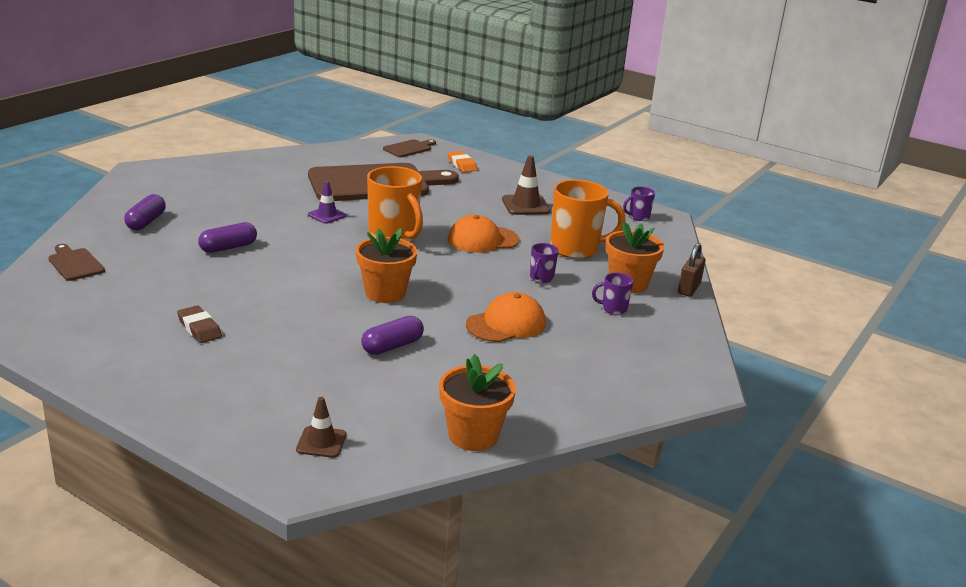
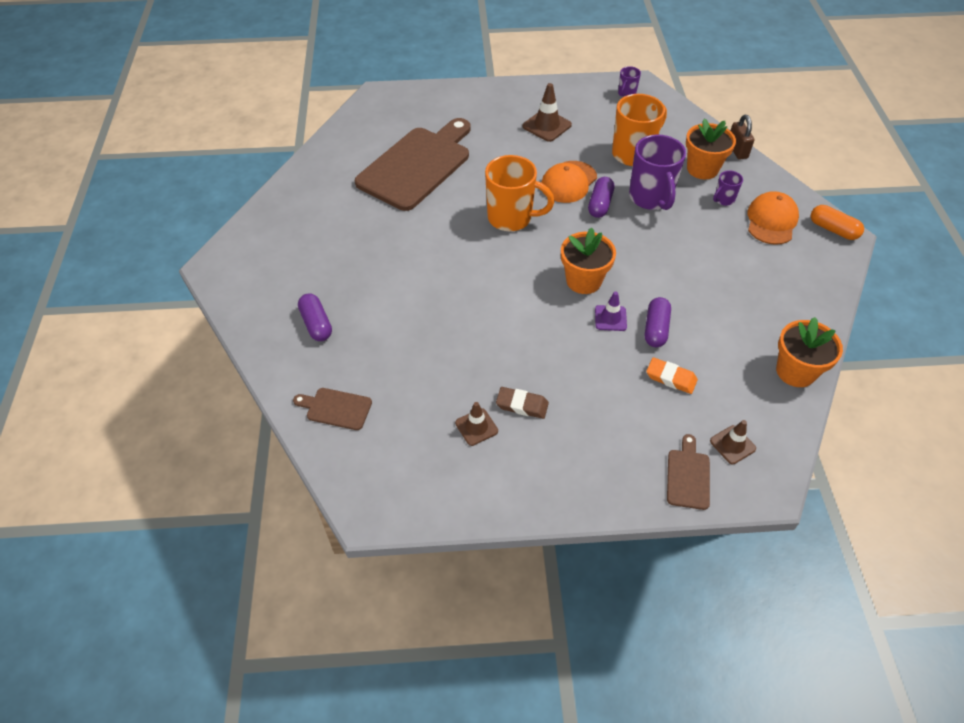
camera: 35 degrees left, 25 degrees up
purple capsule [198,222,257,253] -> purple capsule moved to [588,177,614,218]
purple traffic cone [308,181,346,224] -> purple traffic cone moved to [595,291,627,331]
brown cutting board [383,139,436,157] -> brown cutting board moved to [667,434,710,510]
orange eraser [447,151,478,172] -> orange eraser moved to [646,357,698,394]
orange cap [466,292,546,342] -> orange cap moved to [748,191,799,245]
purple mug [530,243,559,283] -> purple mug [629,134,686,210], size x2.10
none -> brown traffic cone [455,402,498,446]
none -> orange capsule [811,205,864,240]

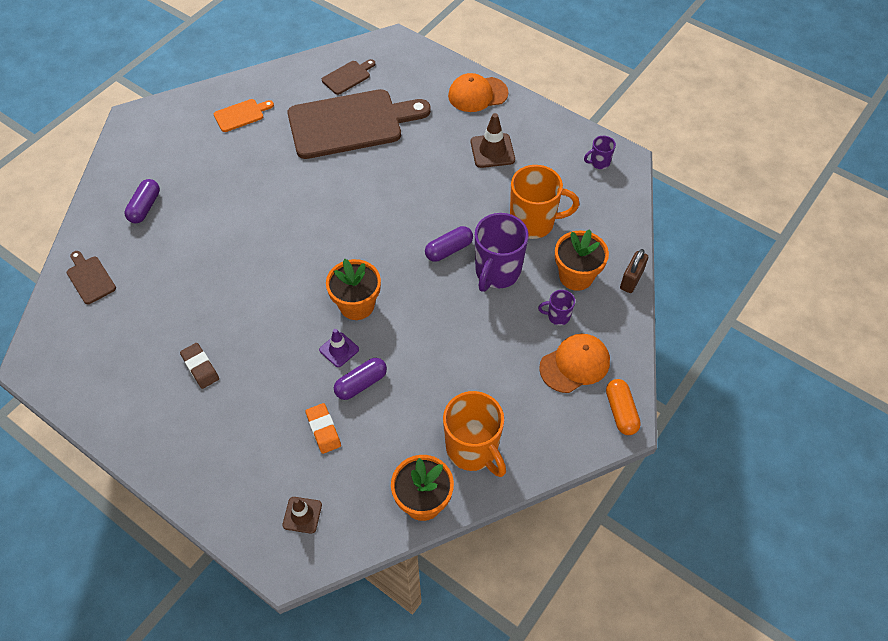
camera: 40 degrees right, 5 degrees up
brown traffic cone [455,402,498,446] -> none
orange mug [485,155,554,231] -> orange mug moved to [443,391,506,477]
orange cap [541,161,597,203] -> orange cap moved to [448,73,509,112]
brown cutting board [667,434,710,510] -> brown cutting board moved to [322,59,375,95]
none -> orange cutting board [214,99,274,132]

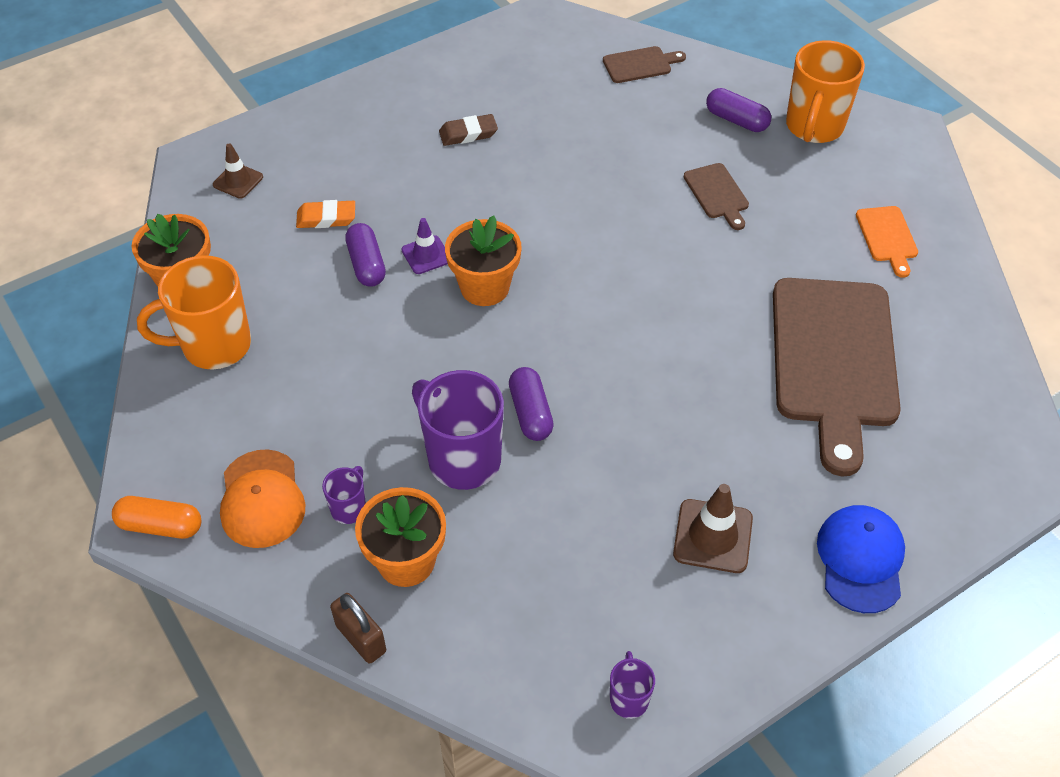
camera: 110 degrees right, 5 degrees down
brown cutting board [322,59,375,95] -> brown cutting board moved to [684,163,749,230]
orange cap [448,73,509,112] -> blue cap [817,505,905,613]
orange mug [510,165,579,239] -> orange mug moved to [786,40,865,143]

